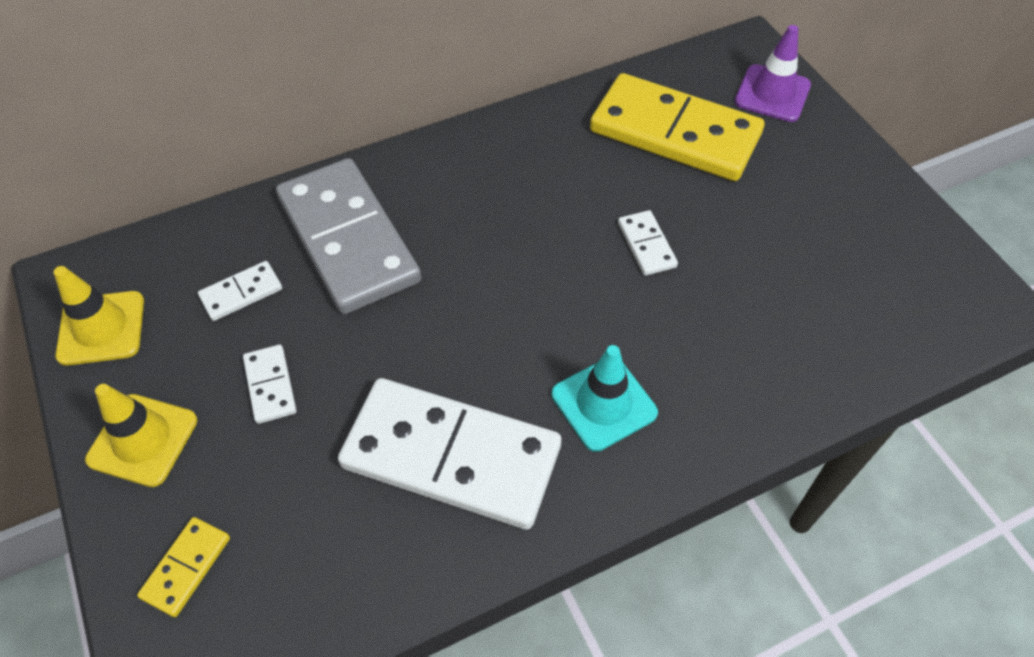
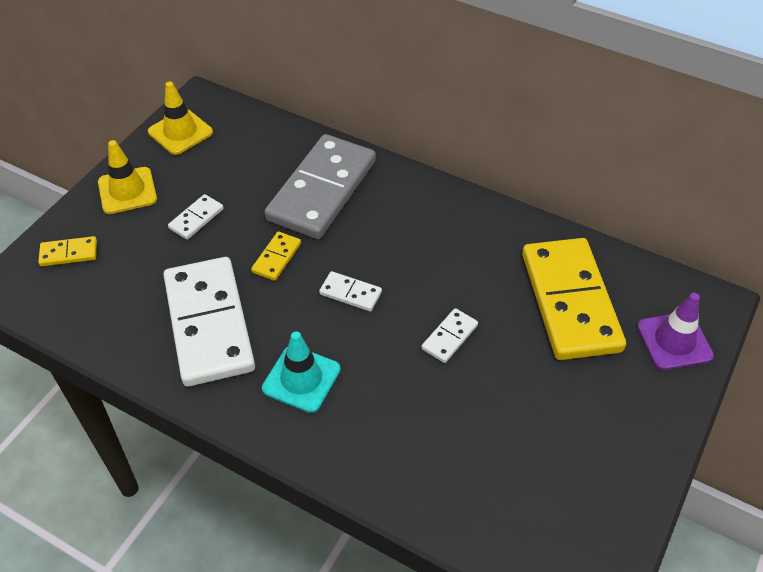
camera: 55 degrees right, 5 degrees down
white domino [198,261,282,321] -> white domino moved to [319,271,382,312]
none -> yellow domino [251,232,301,281]

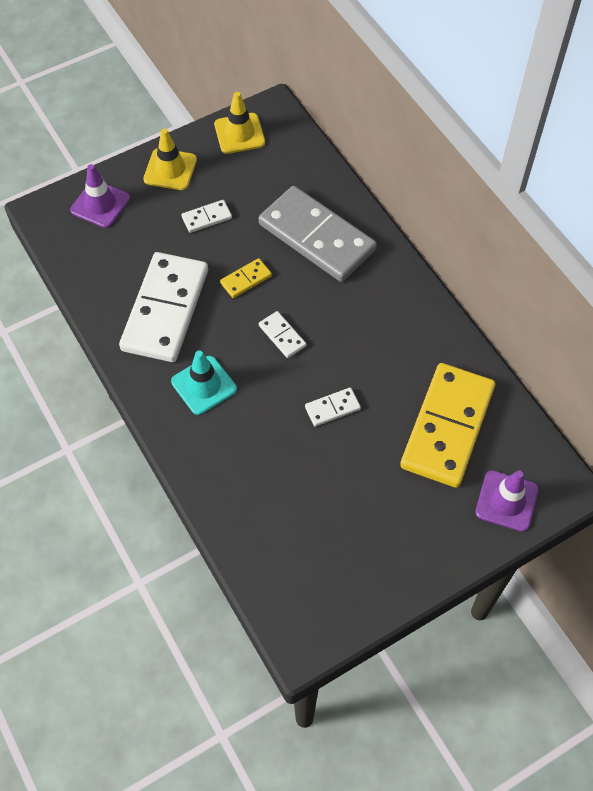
camera: 30 degrees right, 10 degrees up
yellow domino [38,236,97,266] -> purple traffic cone [70,164,130,228]
grey domino [264,134,376,239] -> grey domino turned 75 degrees clockwise [259,186,377,282]

